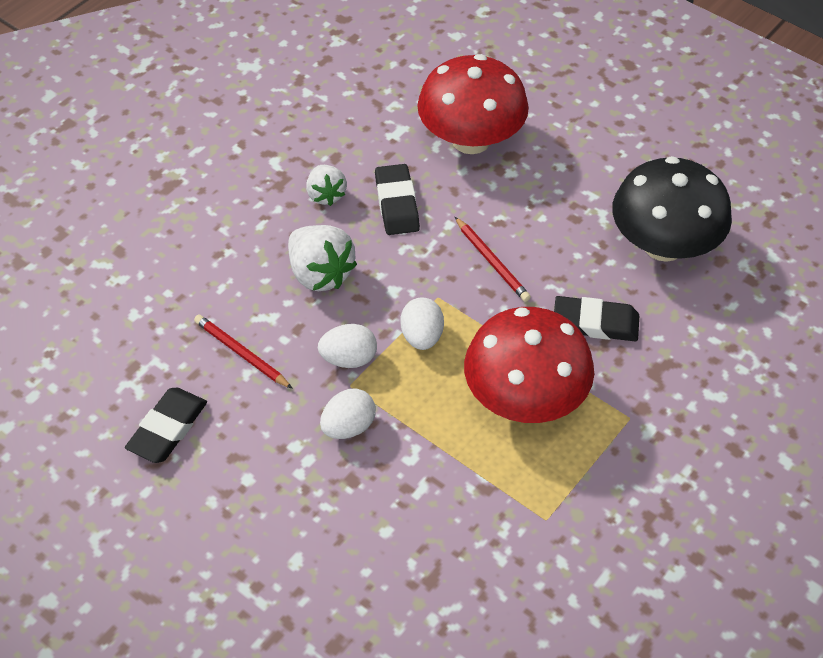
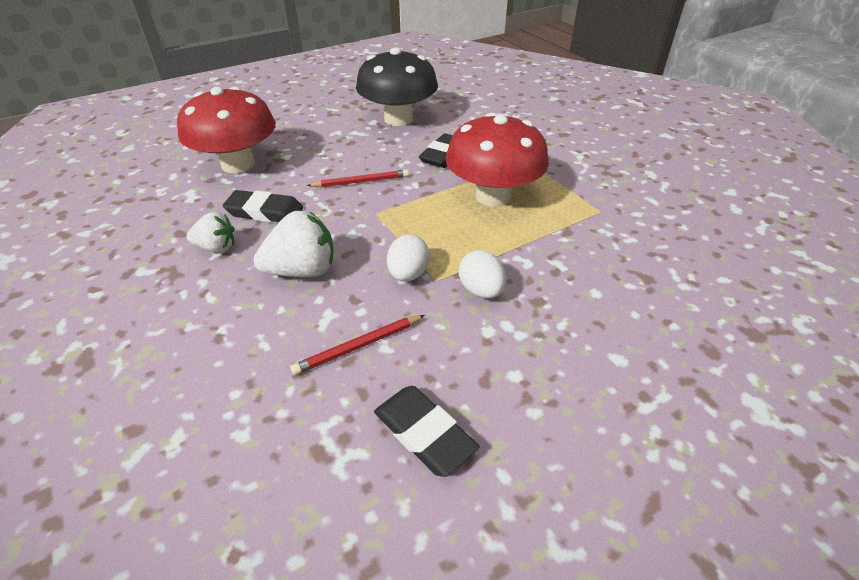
camera: 70 degrees left, 10 degrees down
white egg [401,297,444,350] -> none

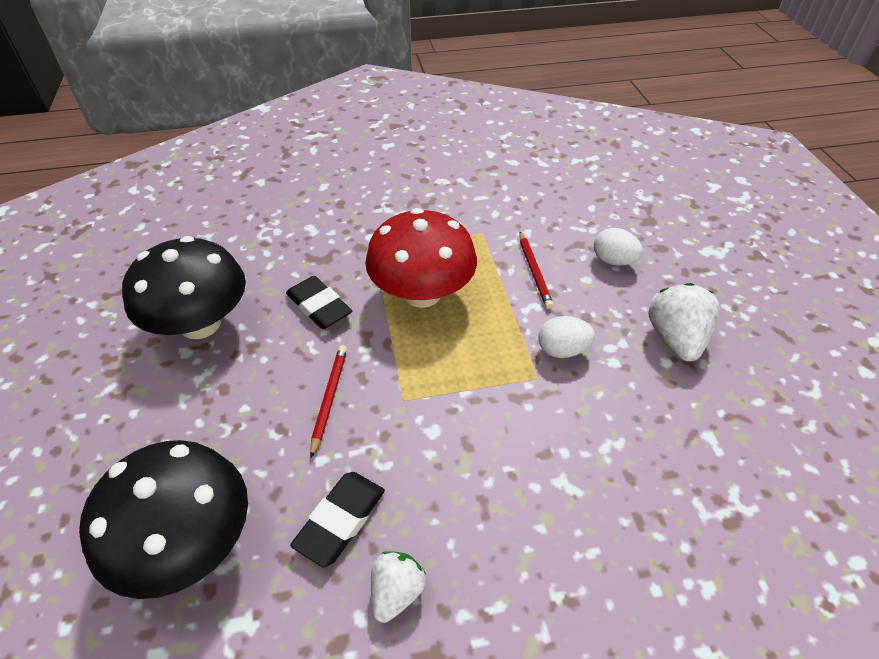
camera: 70 degrees left, 5 degrees up
red mushroom [177,86,276,173] -> black mushroom [79,440,248,599]
white strawberry [254,211,334,277] -> white strawberry moved to [648,283,720,361]
red pencil [290,315,425,375] -> red pencil moved to [519,232,554,309]
black eraser [374,386,479,477] -> none
white egg [387,235,430,282] -> white egg moved to [594,228,643,266]

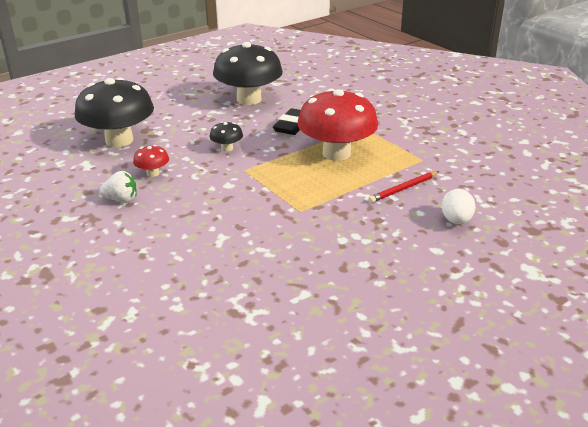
camera: 65 degrees right, 15 degrees down
black eraser [290,472,385,567] -> red mushroom [133,145,169,177]
red pencil [310,345,347,458] -> black mushroom [209,122,243,152]
white egg [538,316,595,358] -> none
white strawberry [648,283,720,361] -> none

